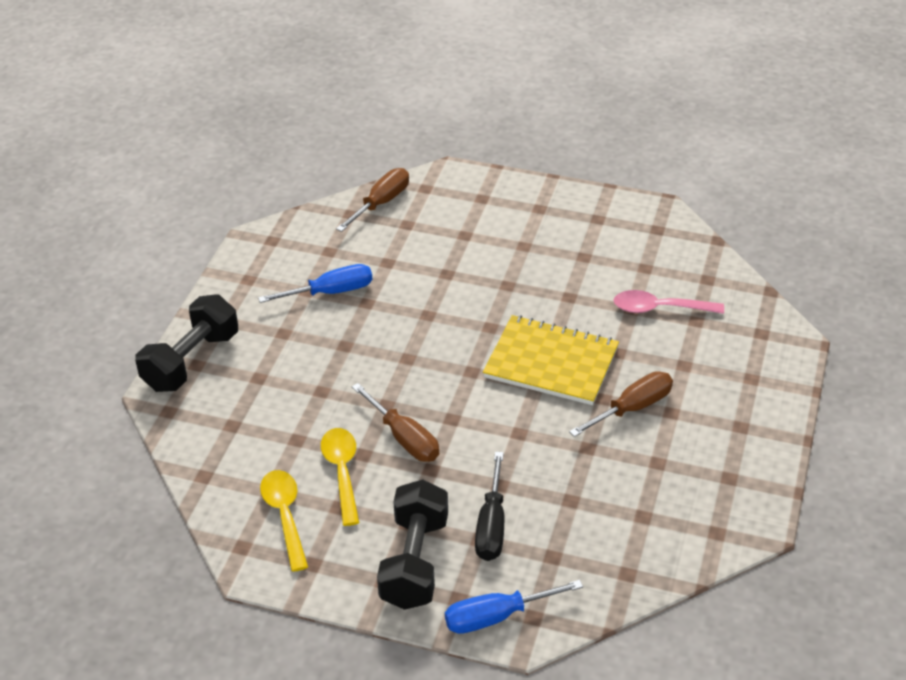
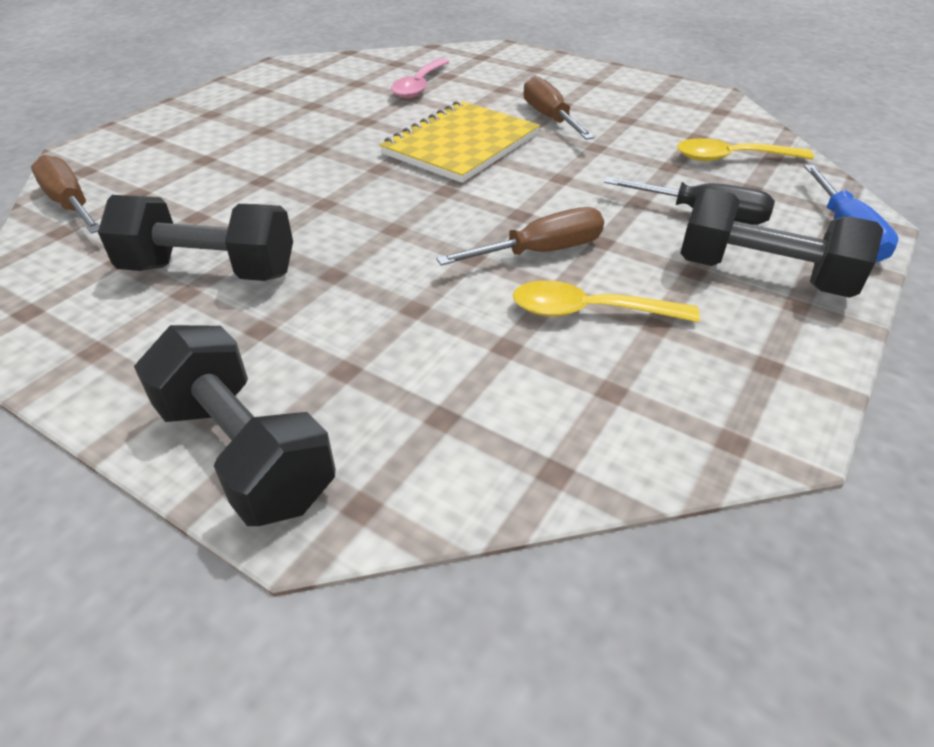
camera: 75 degrees left, 0 degrees up
blue screwdriver [258,264,372,303] -> black dumbbell [98,195,293,281]
yellow spoon [260,470,308,572] -> yellow spoon moved to [677,138,814,161]

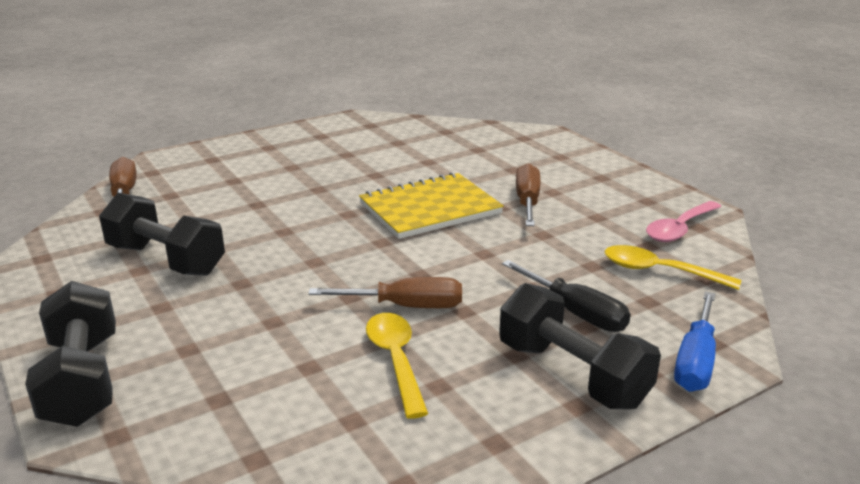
camera: 25 degrees right, 15 degrees down
pink spoon [391,58,449,98] -> pink spoon moved to [646,201,721,242]
yellow spoon [513,280,700,322] -> yellow spoon turned 45 degrees clockwise [366,313,429,419]

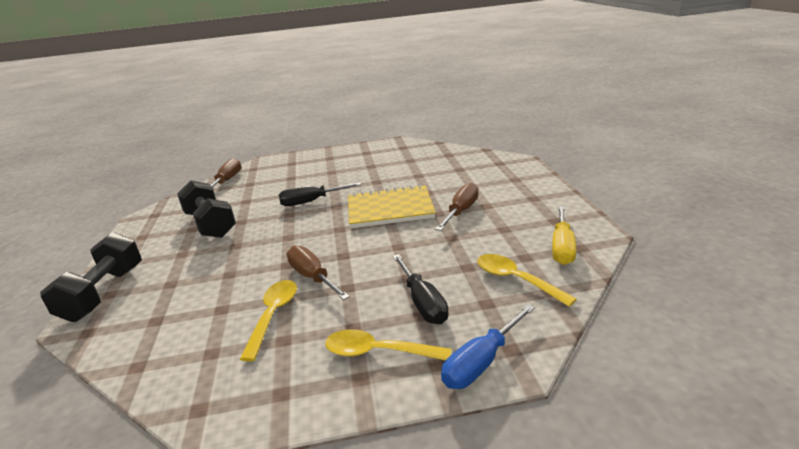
camera: 25 degrees right, 0 degrees up
brown screwdriver [308,277,462,308] -> brown screwdriver turned 150 degrees counterclockwise [287,245,350,300]
black dumbbell [499,283,661,409] -> yellow spoon [325,329,451,360]
pink spoon [646,201,721,242] -> yellow screwdriver [552,206,576,265]
none -> black screwdriver [279,182,362,206]

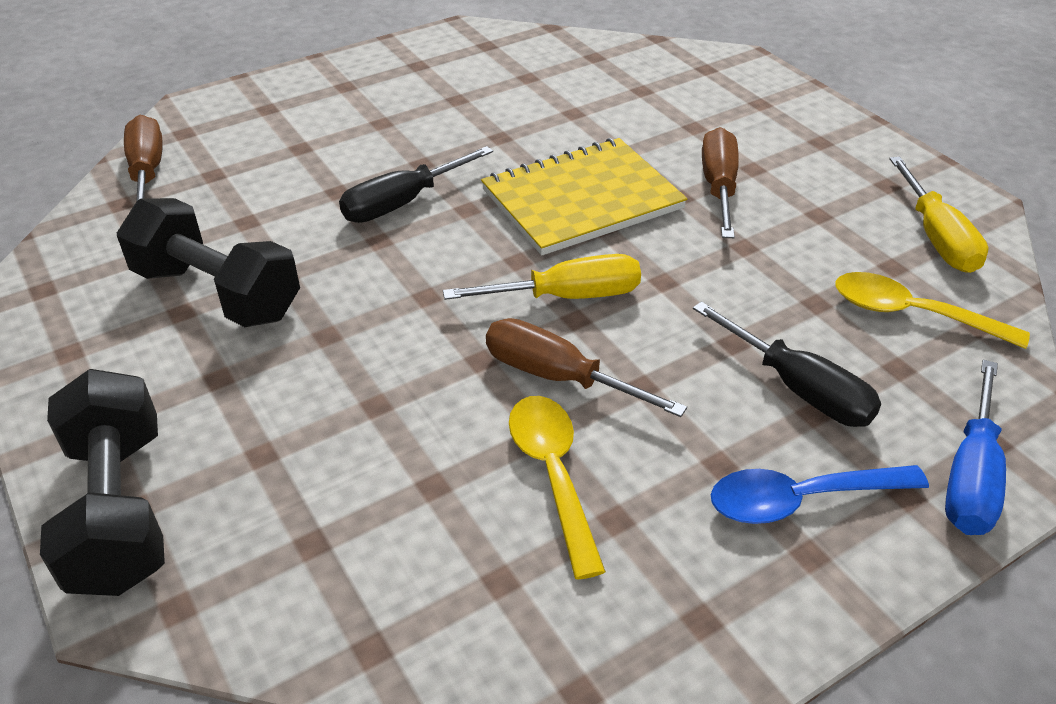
camera: 25 degrees left, 15 degrees up
yellow spoon [325,329,451,360] -> blue spoon [711,465,929,524]
none -> yellow screwdriver [443,254,641,300]

